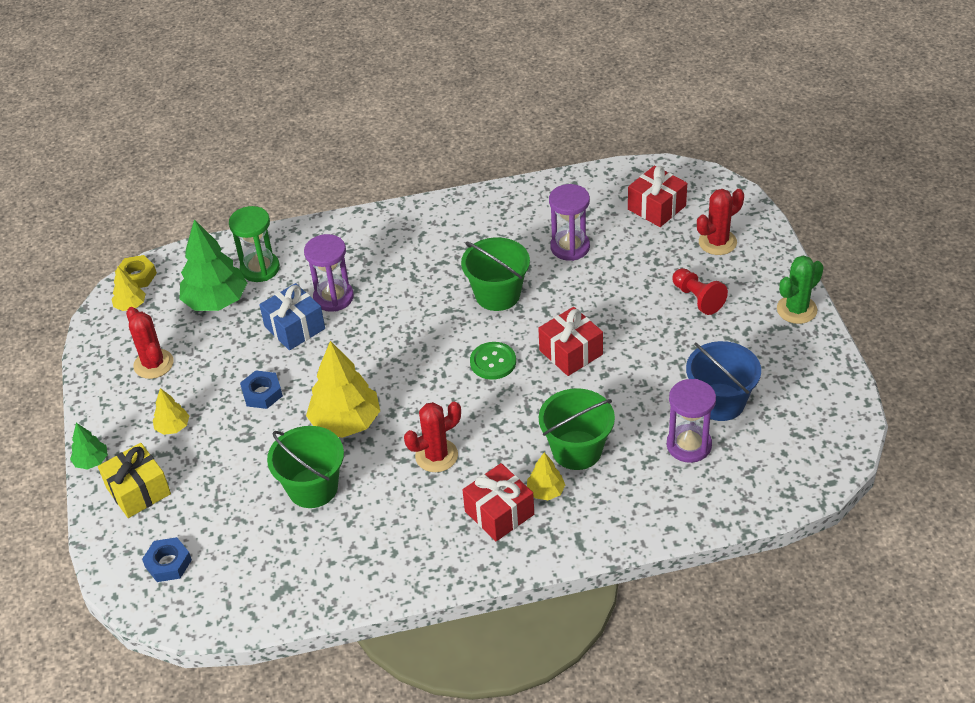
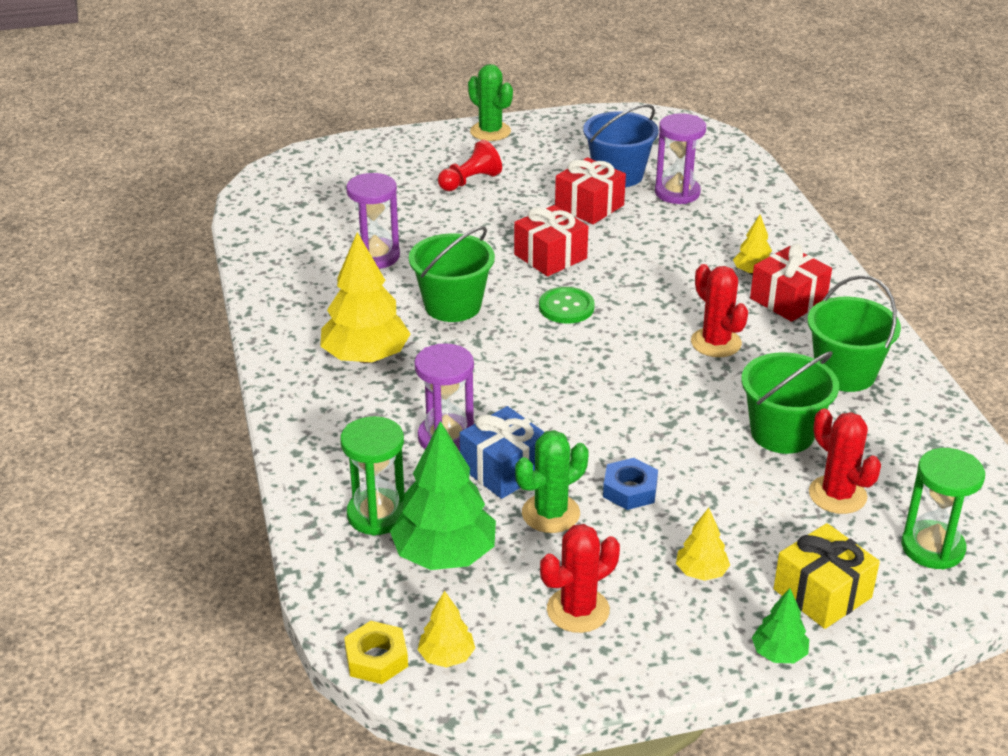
camera: 95 degrees left, 10 degrees down
blue nut [142,537,192,582] -> green hourglass [901,448,985,570]
yellow tree [306,341,380,438] -> yellow tree moved to [320,232,411,363]
green bucket [539,388,615,470] -> green bucket moved to [807,275,901,392]
red gift [628,165,687,227] -> red gift moved to [555,157,626,224]
red cactus [697,189,744,255] -> red cactus moved to [809,409,881,514]
none -> green cactus [515,430,589,533]

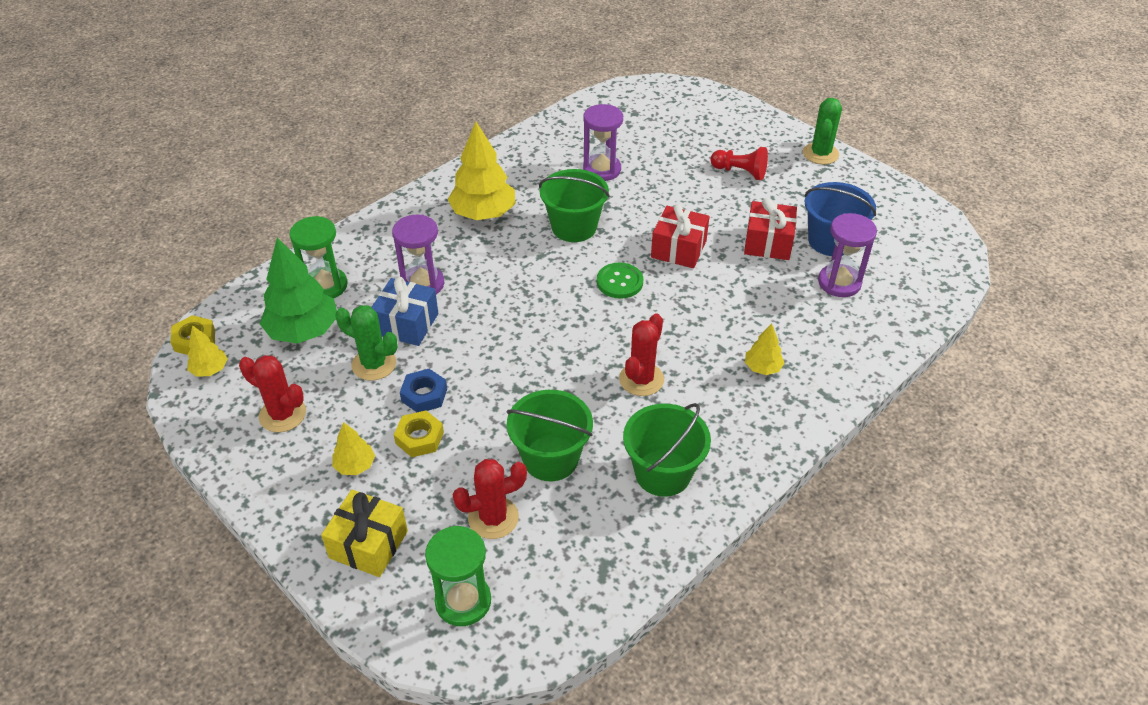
camera: 60 degrees right, 10 degrees up
red gift [750,244,832,322] -> none
green tree [752,588,809,663] -> none
red cactus [809,409,881,514] -> red cactus turned 45 degrees clockwise [453,459,527,539]
none -> yellow nut [394,411,444,457]

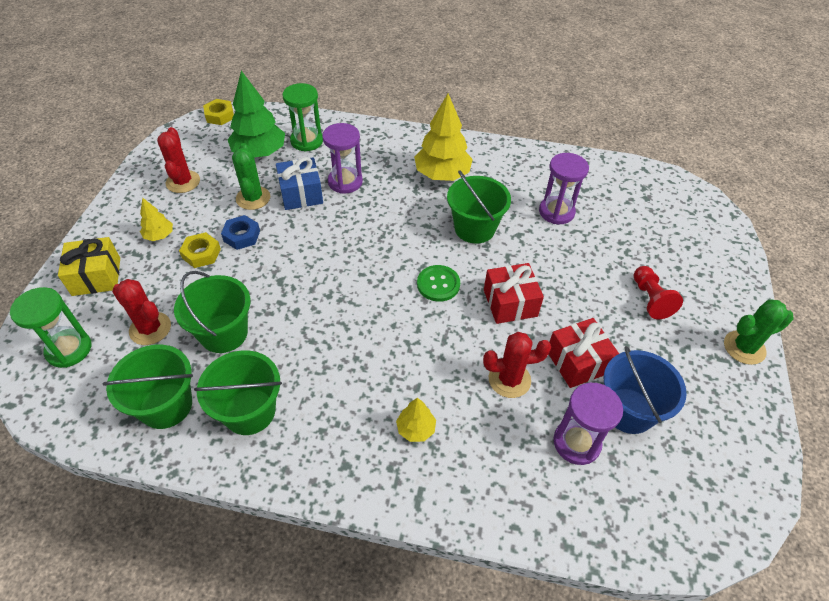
camera: 55 degrees right, 5 degrees up
yellow tree [187,325,228,377] -> none
red cactus [619,314,664,396] -> red cactus moved to [483,332,551,398]
none -> green bucket [103,345,193,429]

